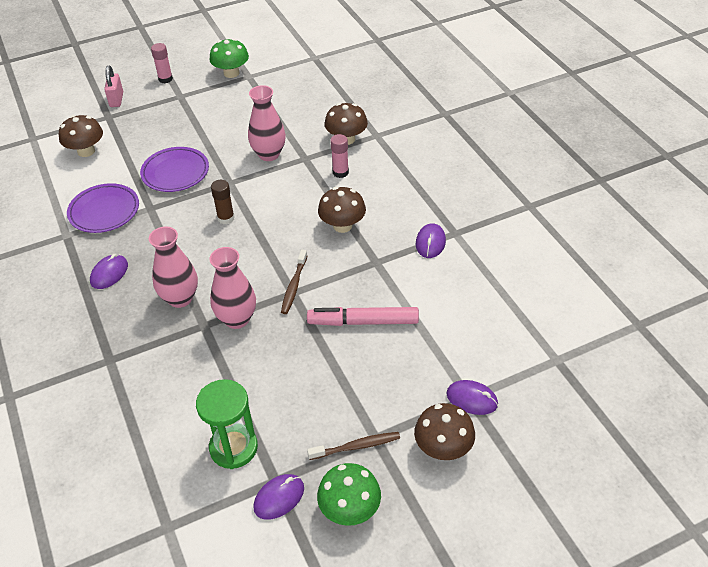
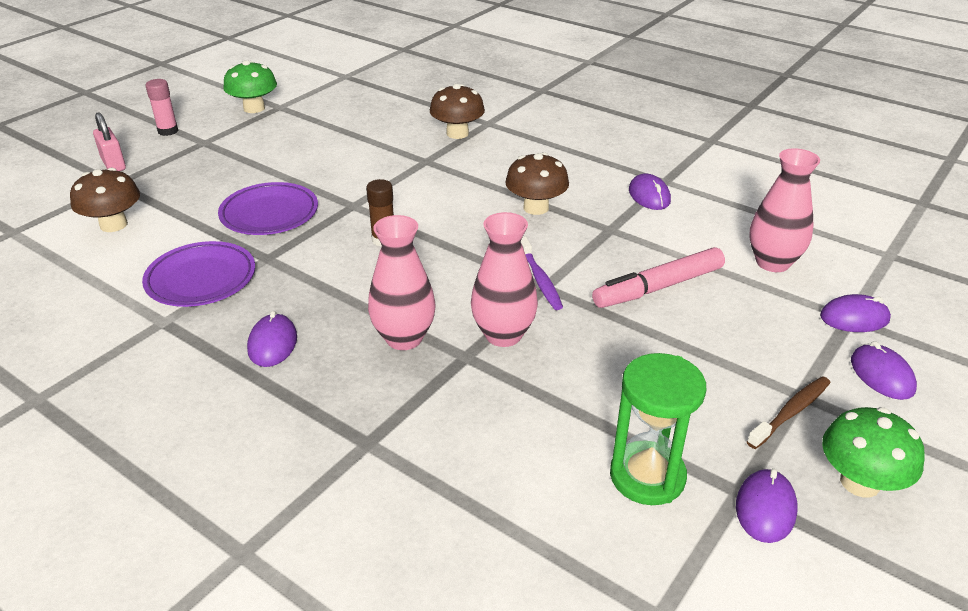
camera: 30 degrees left, 10 degrees down
pink vase [248,85,286,161] -> pink vase moved to [749,148,820,272]
brown toothbrush [281,250,307,314] -> purple toothbrush [521,236,563,310]
pink glue stick [330,134,349,178] -> none
brown mushroom [414,403,475,460] -> purple mouse [851,341,917,400]

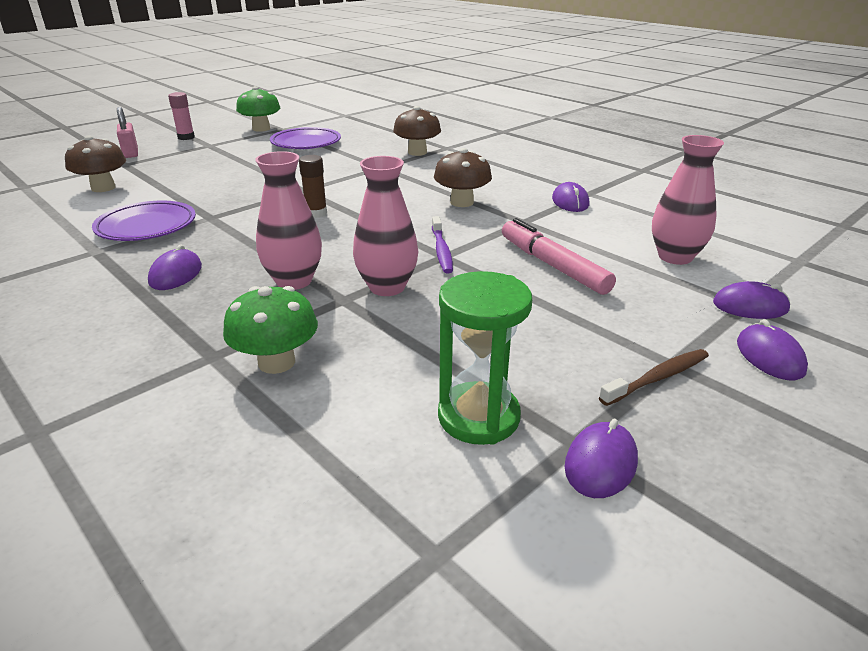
camera: 10 degrees right, 5 degrees down
purple plate [218,182,318,235] -> purple plate moved to [270,127,341,149]
pink marker [592,247,725,308] -> pink marker turned 75 degrees clockwise [502,218,616,295]
green mushroom [822,407,925,497] -> green mushroom moved to [223,286,318,374]

